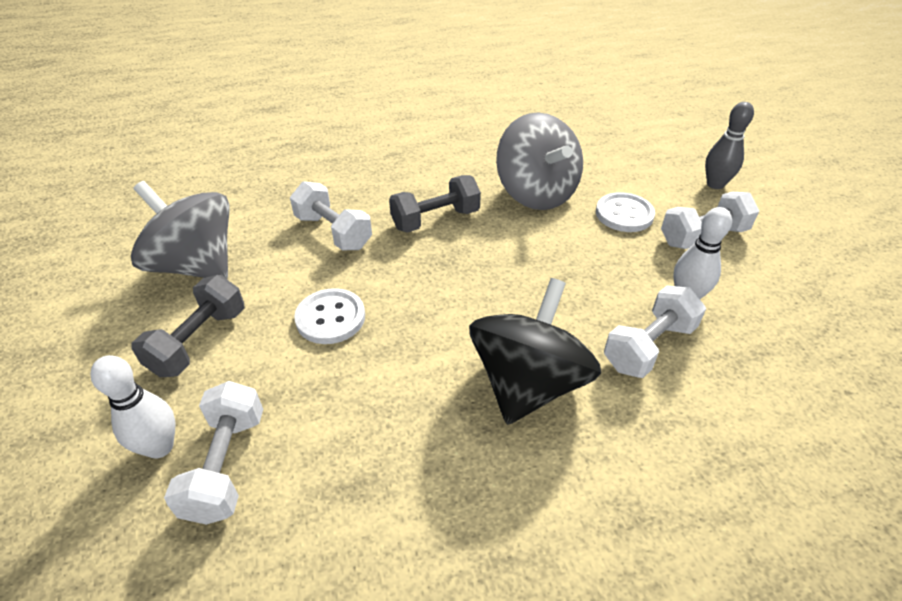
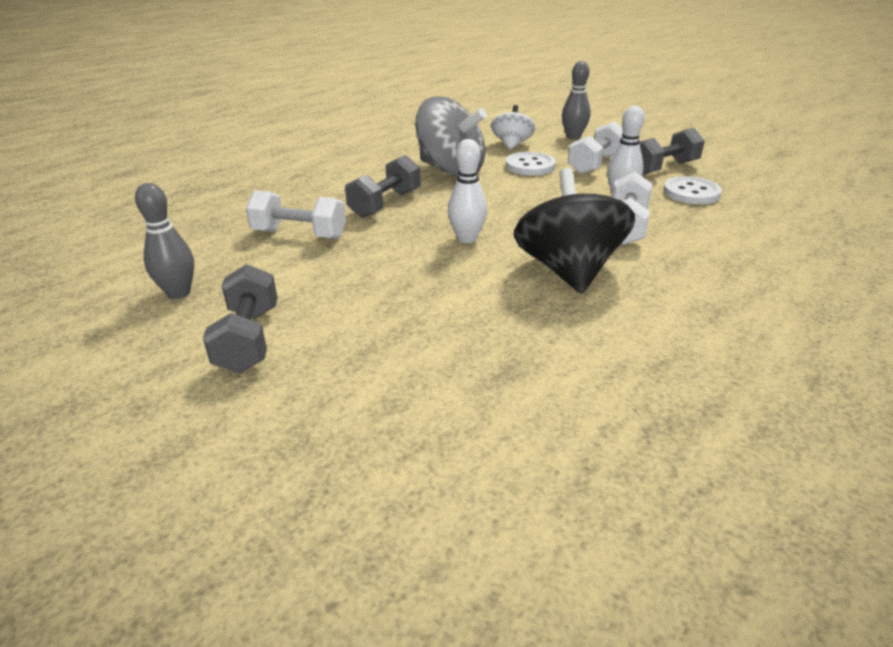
camera: 30 degrees left, 10 degrees down
white bowling pin [90,355,176,459] -> white bowling pin moved to [448,139,487,243]
grey spinning top [131,181,230,279] -> grey bowling pin [135,183,194,299]
white dumbbell [164,381,263,525] -> none
white button [294,288,365,344] -> white button moved to [663,176,722,204]
none -> white spinning top [491,105,536,150]
none -> grey dumbbell [639,128,705,175]

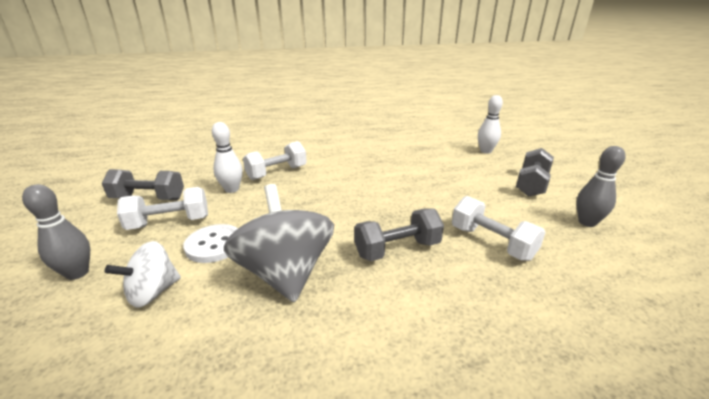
camera: 145 degrees left, 5 degrees down
white bowling pin [448,139,487,243] -> white bowling pin moved to [478,95,503,154]
black spinning top [514,168,635,294] -> none
white button [663,176,722,204] -> none

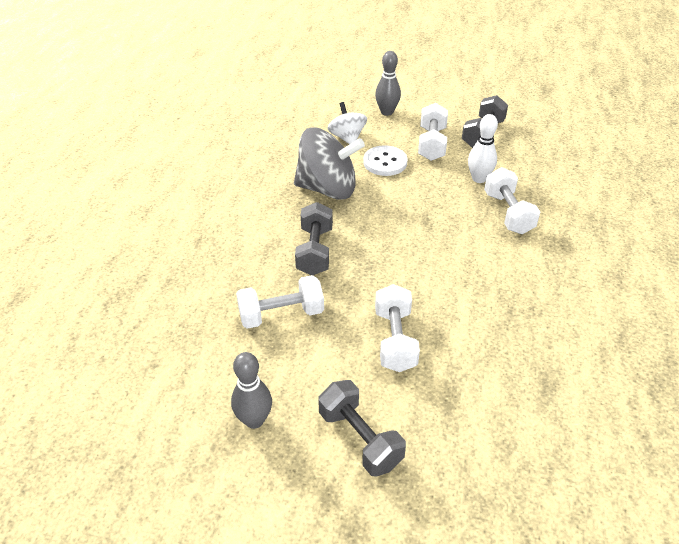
camera: 115 degrees right, 15 degrees up
white bowling pin [478,95,503,154] -> none
none -> white dumbbell [375,284,420,372]

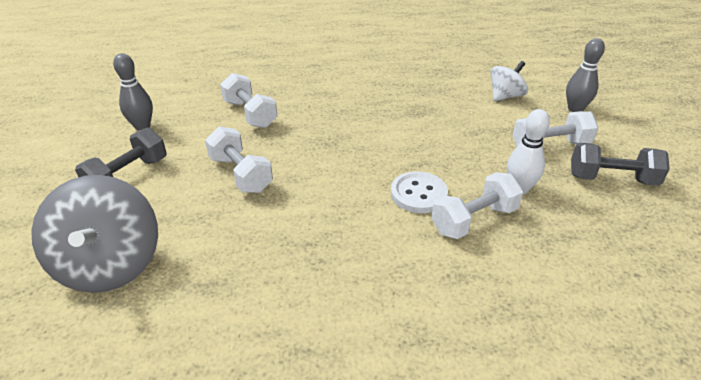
camera: 70 degrees right, 5 degrees down
grey spinning top [294,127,365,200] -> grey spinning top moved to [31,175,158,293]
grey dumbbell [295,202,333,275] -> none
white button [363,145,407,176] -> white button moved to [391,171,448,213]
white dumbbell [375,284,420,372] -> white dumbbell turned 75 degrees clockwise [205,126,273,193]

